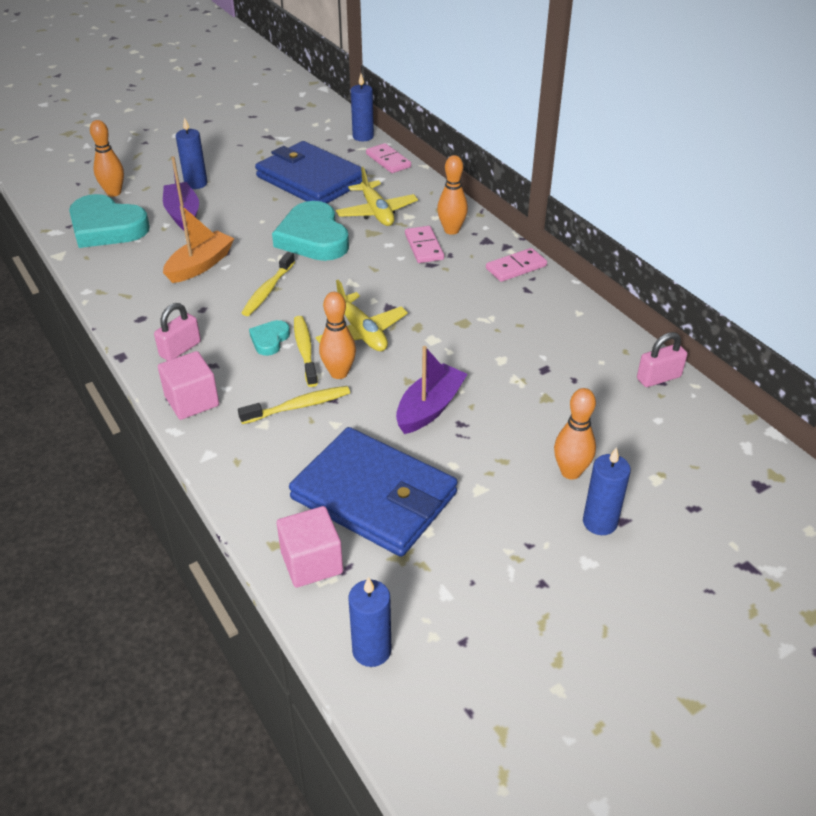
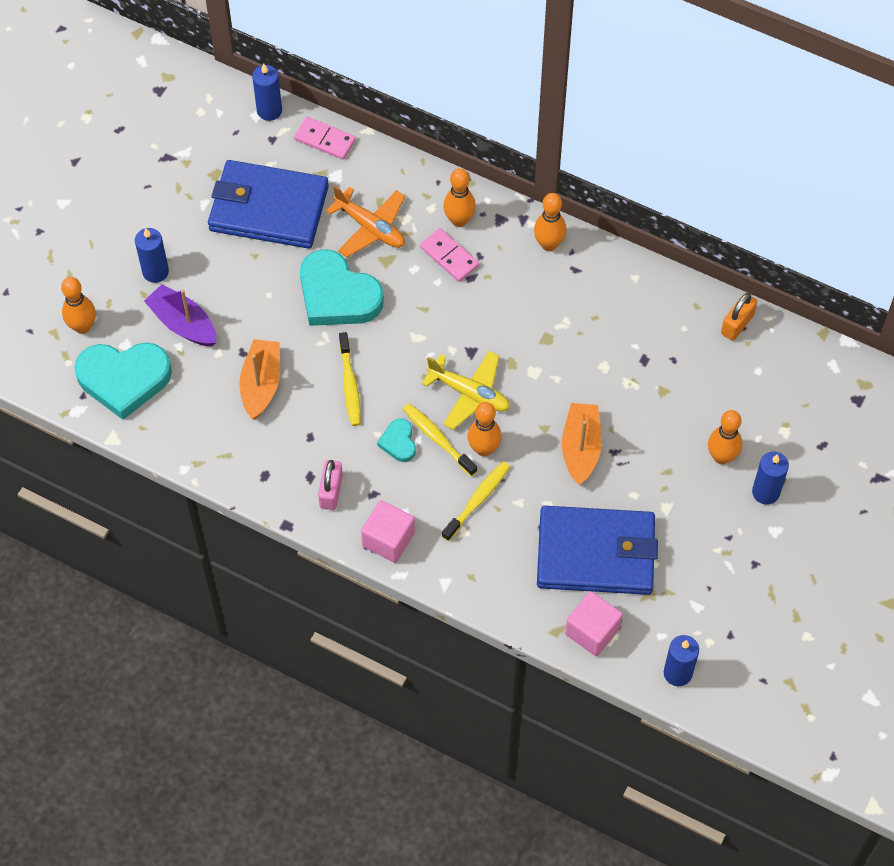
camera: 30 degrees left, 20 degrees up
yellow plane [336,167,418,226] -> orange plane [326,185,405,257]
purple boat [396,346,468,434] -> orange boat [562,403,602,485]
pink domino [486,248,547,282] -> orange bowling pin [534,193,567,251]
pink padlock [637,332,687,387] -> orange padlock [721,293,757,341]

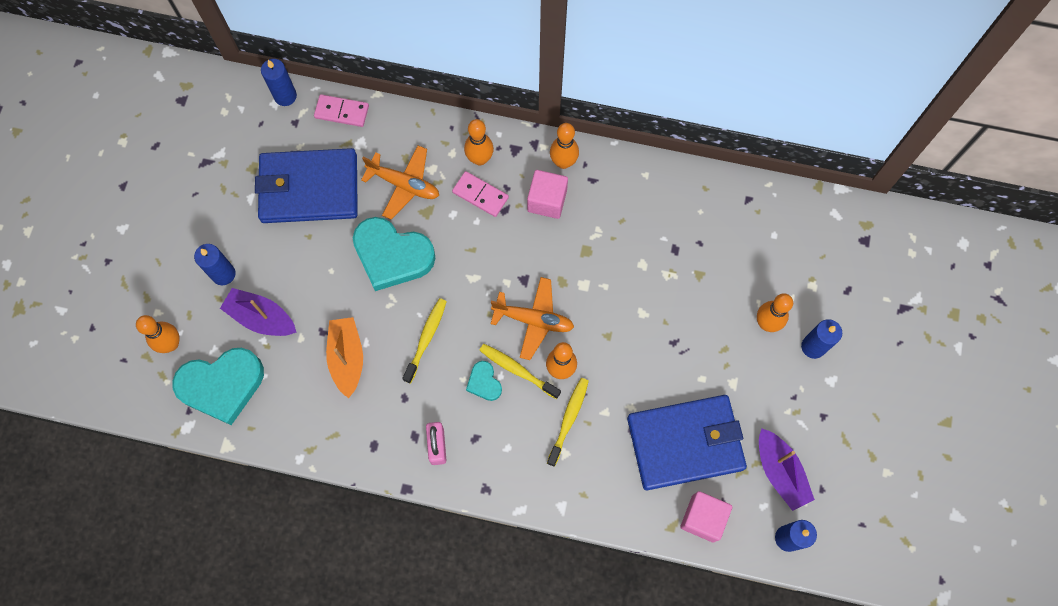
camera: 15 degrees left, 10 degrees up
yellow toothbrush [339,332,361,426] -> yellow toothbrush turned 135 degrees counterclockwise [402,298,447,384]
pink cube [361,500,415,563] -> pink cube moved to [527,170,568,219]
yellow plane [422,351,510,430] -> orange plane [491,277,574,360]
orange boat [562,403,602,485] -> none
orange padlock [721,293,757,341] -> none
none -> purple boat [759,428,815,511]

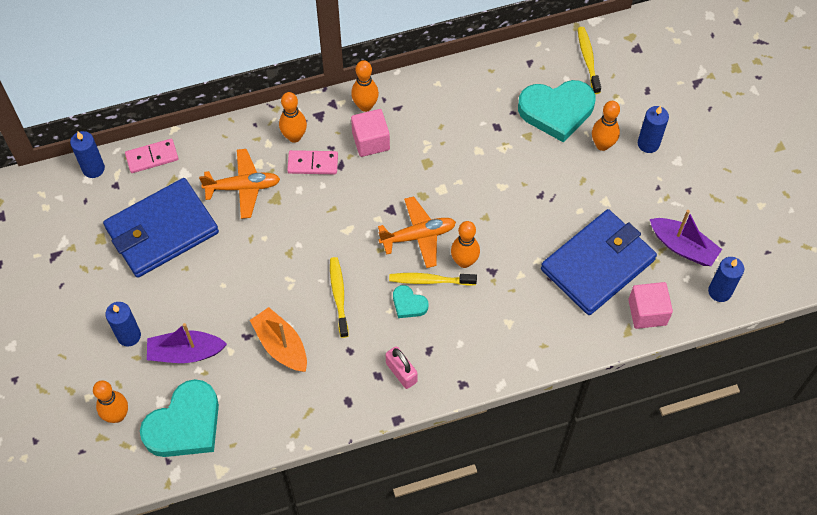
camera: 30 degrees left, 10 degrees down
turquoise heart [353,217,436,291] -> turquoise heart moved to [518,80,595,142]
yellow toothbrush [547,378,589,467] -> yellow toothbrush moved to [578,27,601,94]

